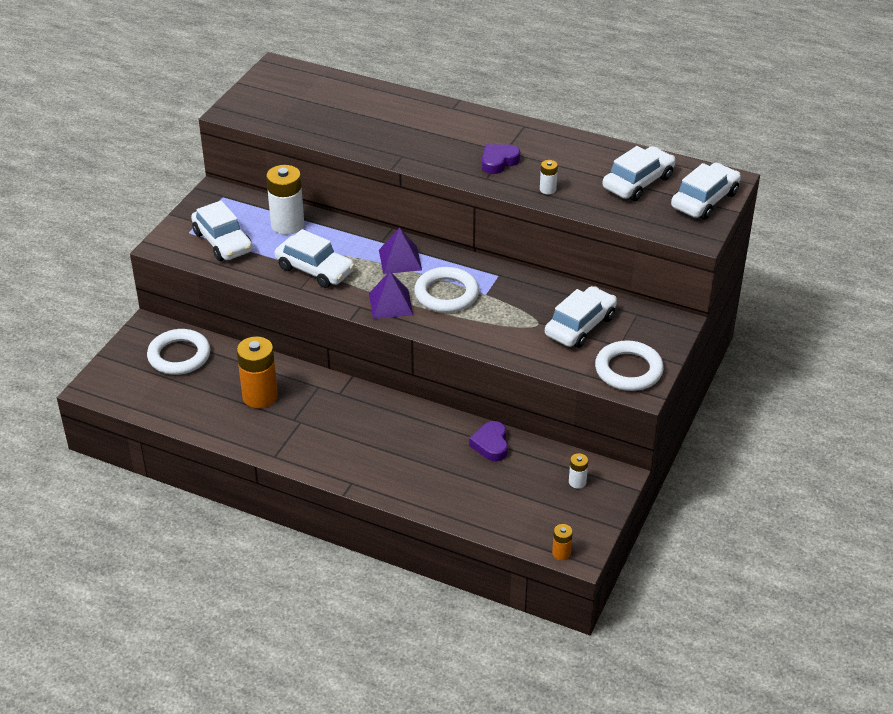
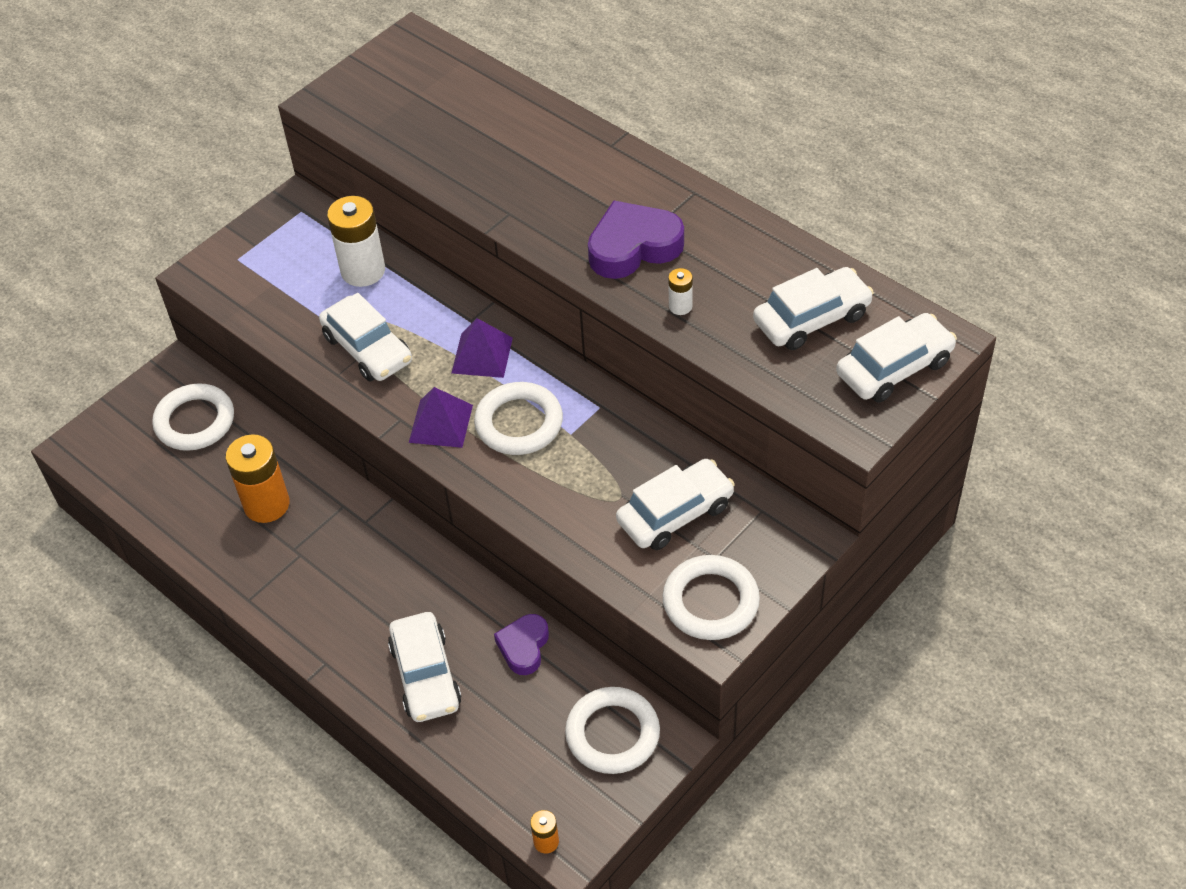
camera: 20 degrees right, 10 degrees up
white car [191,200,253,261] -> white car moved to [388,612,462,722]
purple heart [482,144,520,174] -> purple heart [588,200,684,279], size x1.62
white battery [569,453,588,489] -> white ring [565,687,660,774]

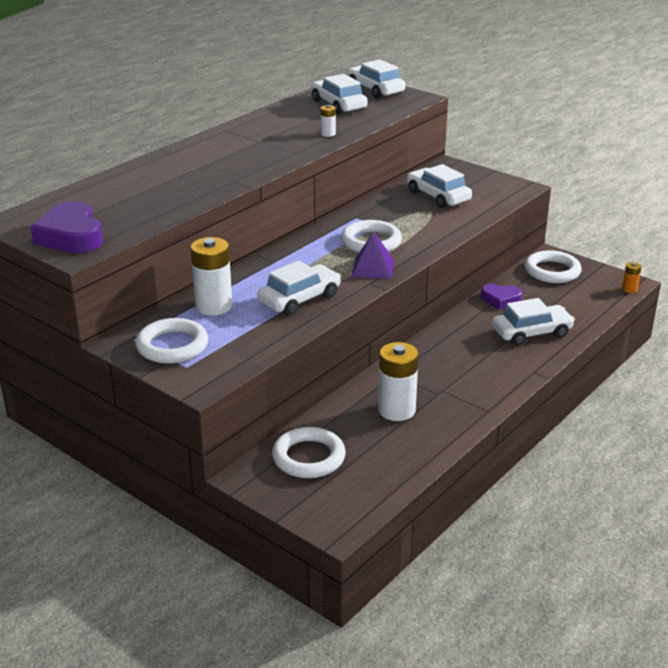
camera: 95 degrees left, 20 degrees down
orange battery [226,434,290,523] -> white battery [378,342,419,421]
purple pyramid [452,318,513,378] -> none
purple heart [588,200,684,279] -> purple heart moved to [30,201,103,253]
white ring [662,555,760,640] -> white ring moved to [135,318,208,364]

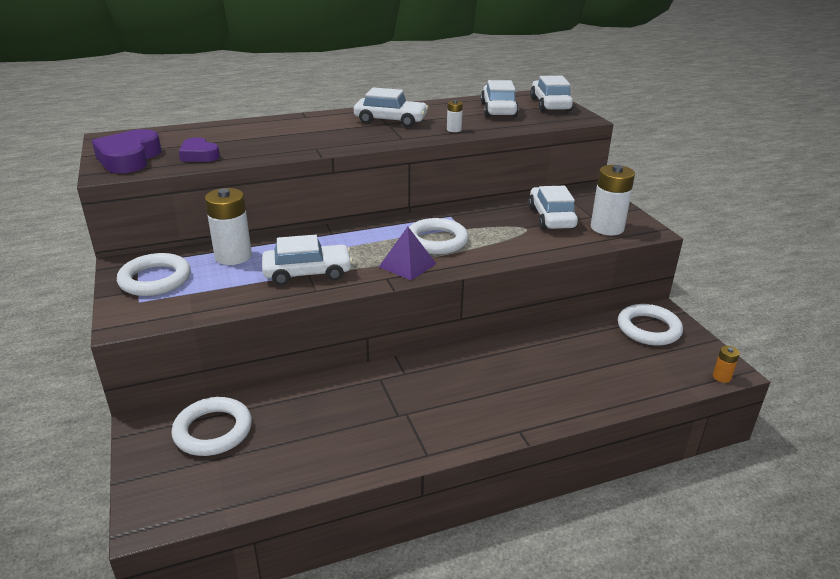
camera: 30 degrees right, 0 degrees up
white battery [378,342,419,421] -> white battery moved to [591,165,635,235]
purple heart [481,284,522,310] -> purple heart moved to [179,137,220,162]
white car [492,298,575,346] -> white car moved to [354,87,429,127]

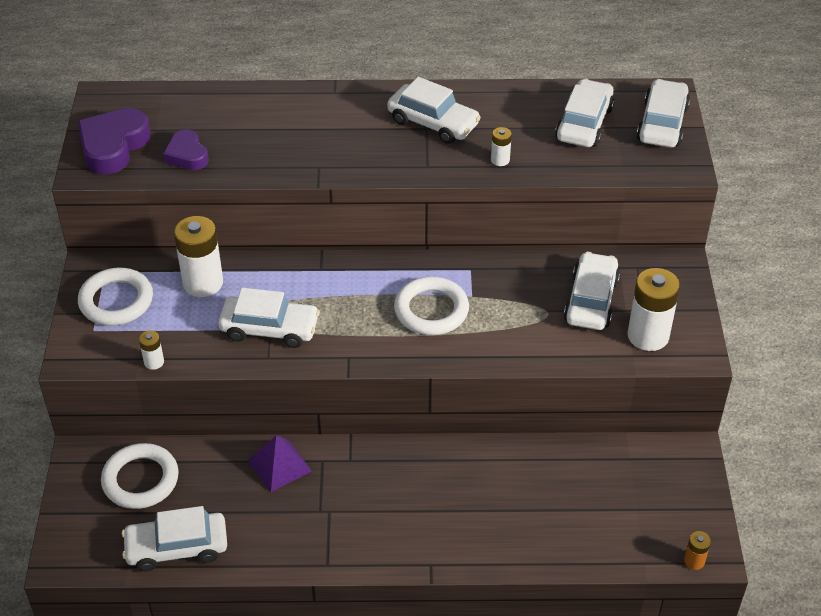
camera: 20 degrees right, 15 degrees up
purple pyramid [379,227,436,280] -> purple pyramid moved to [248,435,312,492]
white ring [618,304,683,346] -> none
none -> white car [122,506,227,571]
none -> white battery [139,331,164,370]

